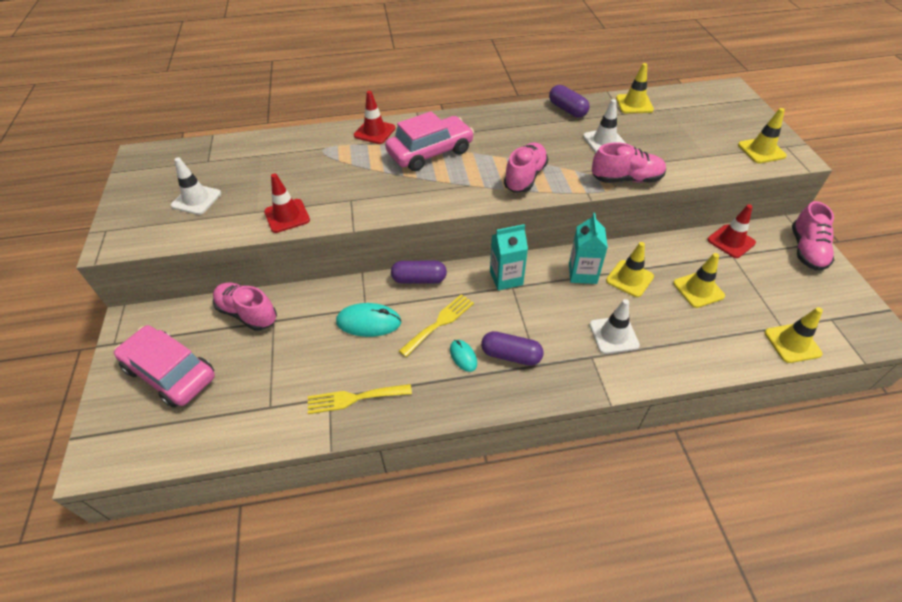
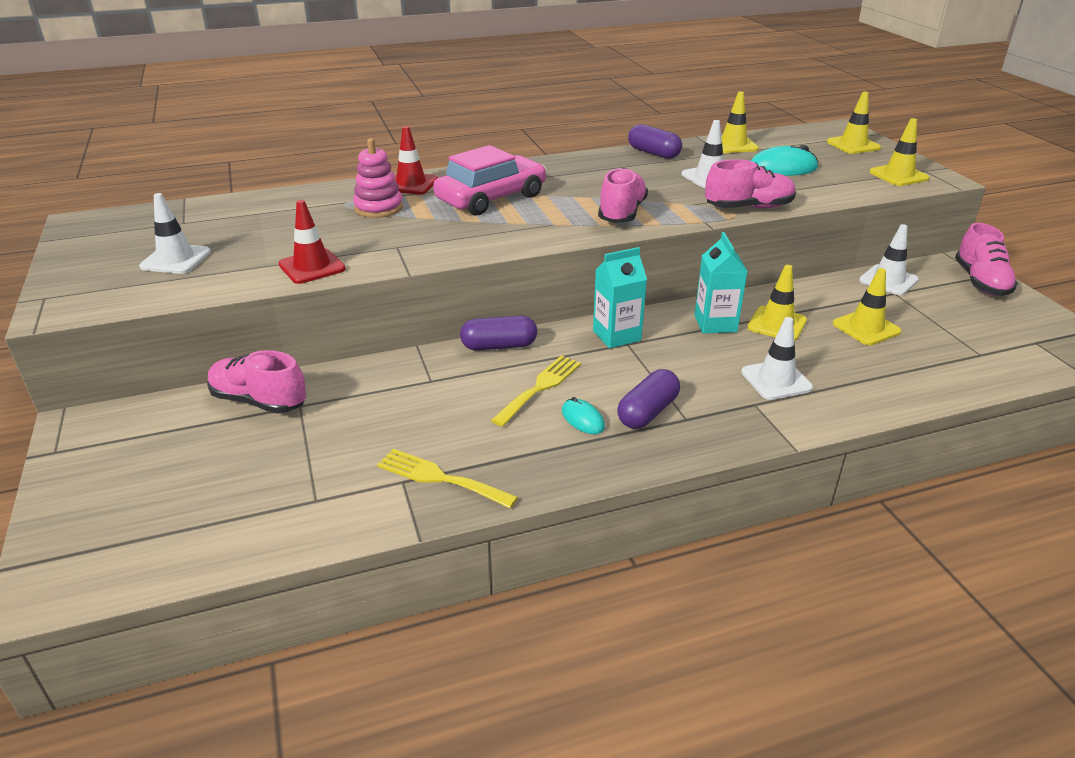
camera: 10 degrees left, 15 degrees down
pink car [114,325,215,408] -> none
yellow fork [308,384,412,414] -> yellow fork turned 45 degrees clockwise [377,449,518,508]
turquoise mouse [336,303,401,337] -> turquoise mouse moved to [750,145,818,176]
purple capsule [481,331,544,366] -> purple capsule turned 60 degrees counterclockwise [617,369,680,429]
red traffic cone [707,204,756,258] -> white traffic cone [859,224,919,295]
yellow traffic cone [765,307,823,363] -> yellow traffic cone moved to [827,92,881,154]
none -> pink stacking toy [353,138,403,218]

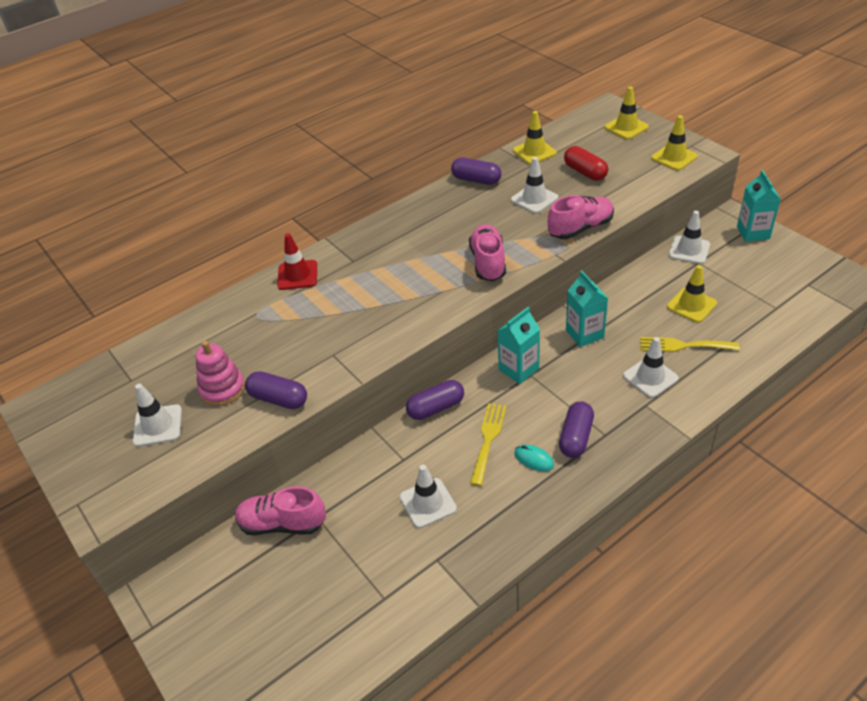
camera: 15 degrees left, 10 degrees up
red traffic cone [279,200,346,284] -> purple capsule [245,371,307,409]
pink stacking toy [353,138,403,218] -> pink stacking toy moved to [196,341,245,406]
yellow fork [377,449,518,508] -> yellow fork moved to [640,337,739,352]
pink car [433,145,546,216] -> none
yellow traffic cone [747,265,807,341] -> none
turquoise mouse [750,145,818,176] -> red capsule [564,146,608,181]
pink shoe [955,223,1018,296] -> turquoise carton [737,170,781,242]
none -> white traffic cone [400,465,457,528]

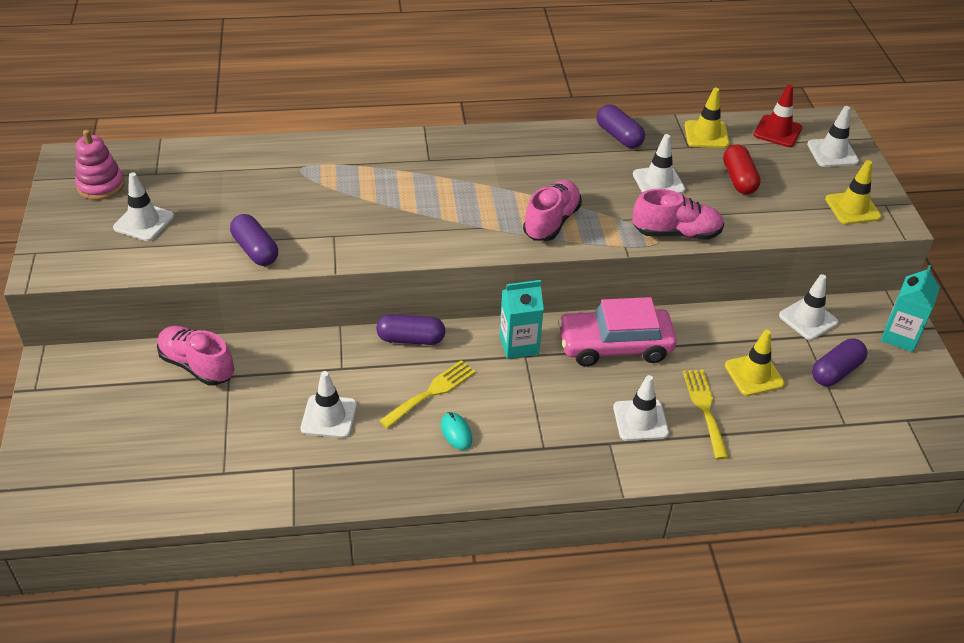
camera: 25 degrees right, 0 degrees up
pink stacking toy [196,341,245,406] -> pink stacking toy moved to [75,130,124,200]
red traffic cone [277,233,317,290] -> red traffic cone moved to [754,85,802,147]
purple capsule [559,401,594,458] -> purple capsule moved to [812,338,868,386]
turquoise carton [566,271,608,347] -> pink car [558,297,677,367]
yellow traffic cone [605,86,649,139] -> white traffic cone [807,106,859,167]
yellow fork [640,337,739,352] -> yellow fork turned 45 degrees clockwise [683,369,729,459]

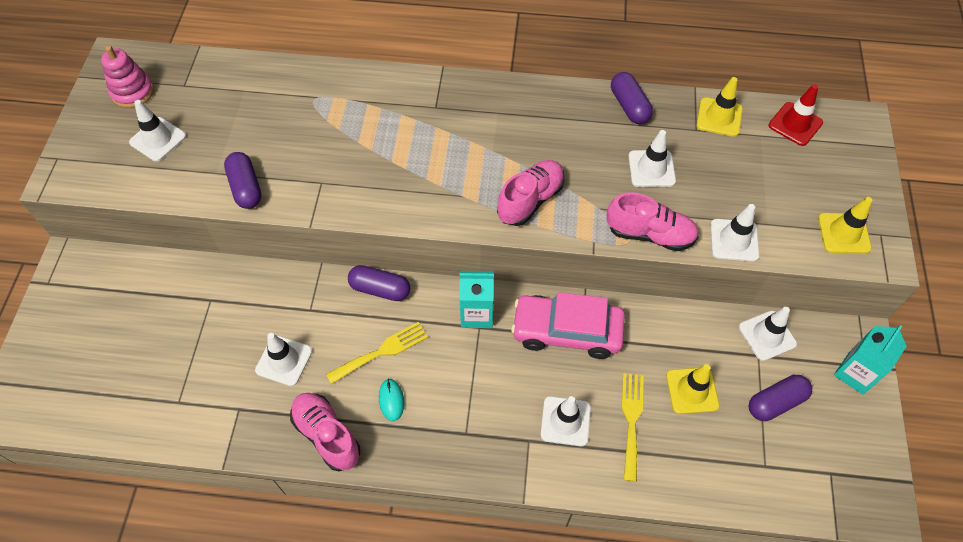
camera: 15 degrees right, 15 degrees up
pink shoe [157,326,234,386] -> pink shoe moved to [290,393,360,471]
red capsule [723,144,761,194] -> none
white traffic cone [807,106,859,167] -> white traffic cone moved to [710,204,759,262]

